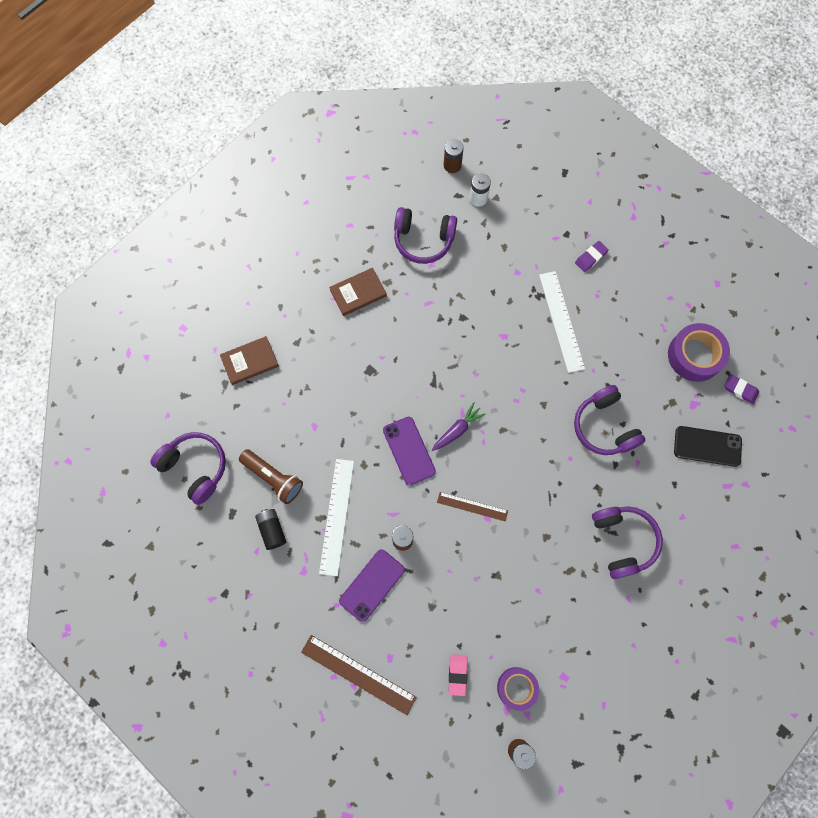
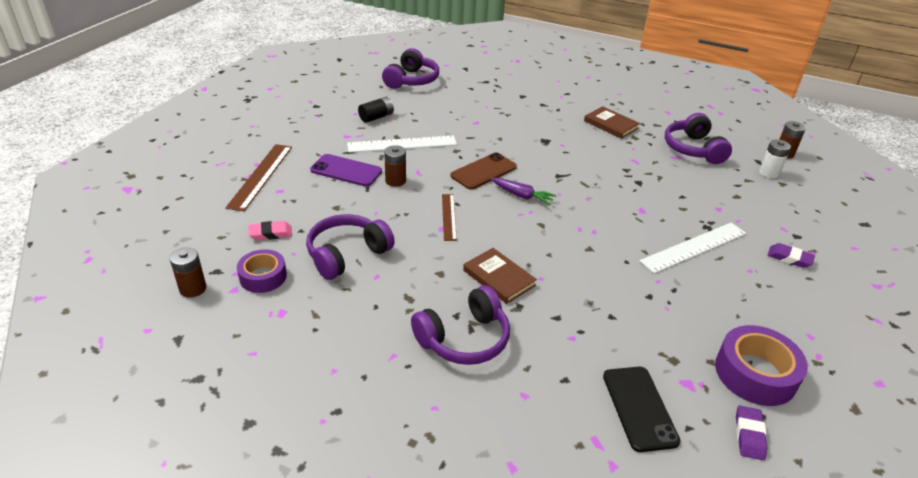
camera: 70 degrees right, 35 degrees down
brown book [220,336,279,385] -> brown book moved to [463,248,537,304]
brown flashlight [239,449,303,504] -> none
purple phone [383,417,436,485] -> brown phone [451,152,517,190]
purple headphones [574,385,645,455] -> purple headphones moved to [306,214,395,280]

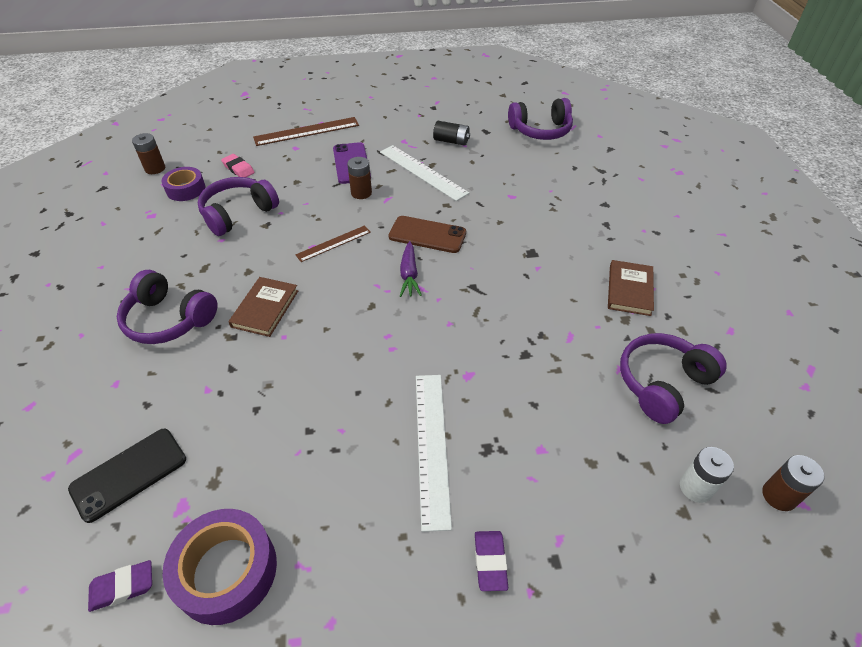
camera: 60 degrees right, 10 degrees up
purple headphones [306,214,395,280] -> purple headphones turned 60 degrees counterclockwise [198,177,279,236]
white ruler [640,223,746,274] -> white ruler turned 60 degrees clockwise [416,375,452,532]

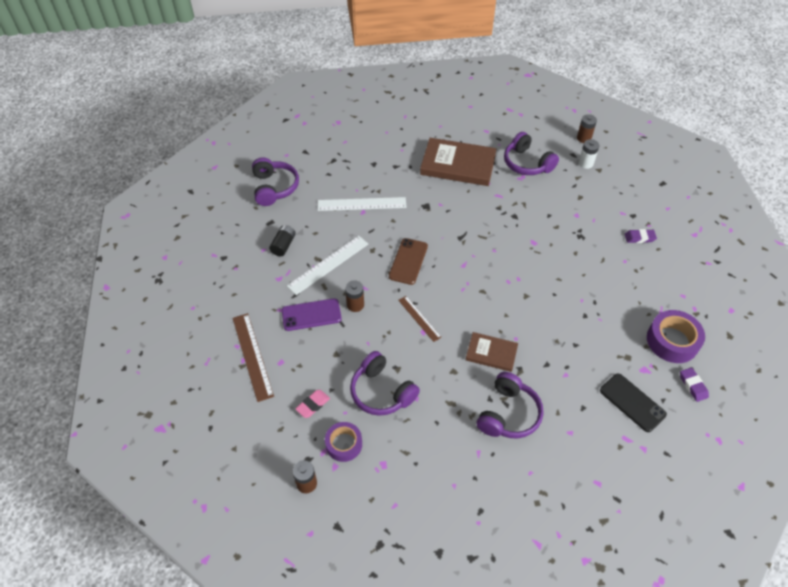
camera: 90 degrees left, 5 degrees up
purple carrot [400,241,422,297] -> none
white ruler [416,375,452,532] -> white ruler moved to [318,197,406,211]
brown book [608,260,654,316] -> brown book [420,138,497,186], size x1.80

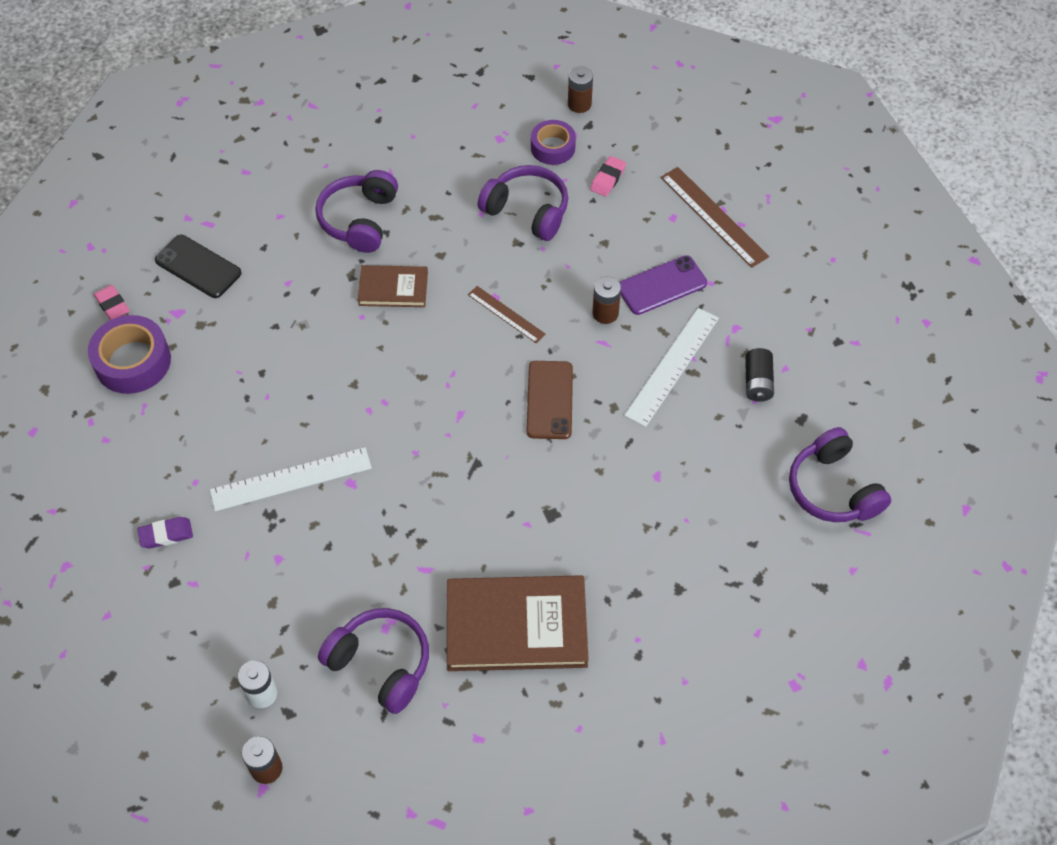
camera: 165 degrees right, 5 degrees up
white ruler [318,197,406,211] -> white ruler moved to [210,447,372,511]
purple eraser [680,367,709,402] -> pink eraser [94,285,130,320]

